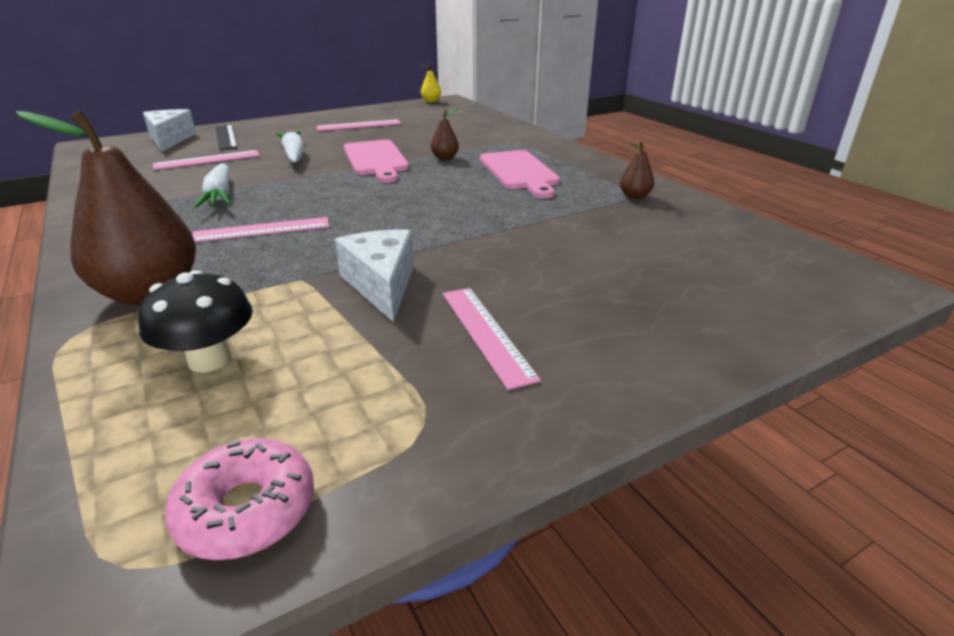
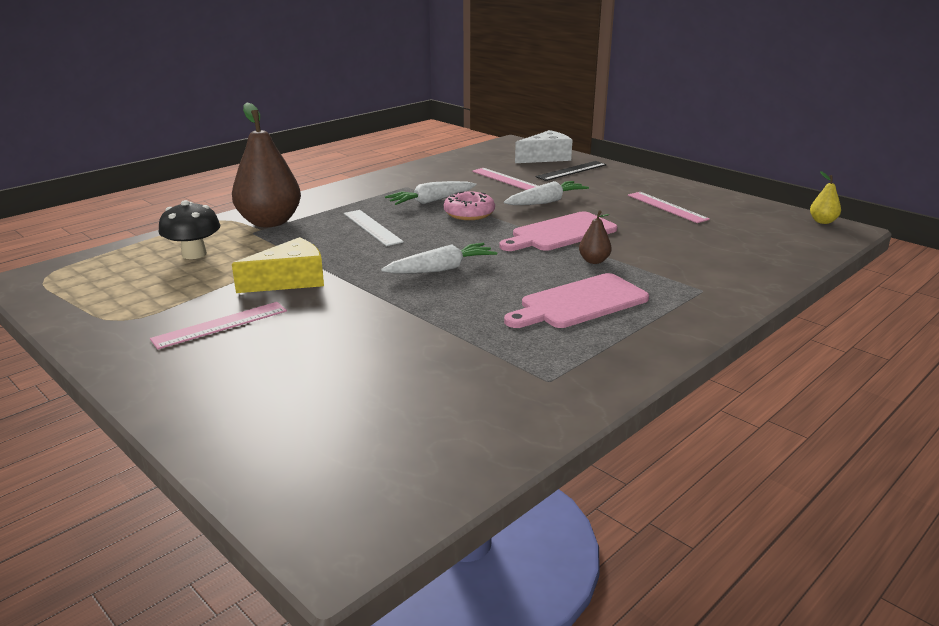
camera: 75 degrees right, 5 degrees down
pink donut [165,438,314,560] -> pink donut moved to [444,191,495,220]
pink ruler [192,217,329,242] -> white ruler [344,210,404,246]
white cheese [335,229,414,322] -> yellow cheese [232,237,324,293]
brown pear [620,141,654,199] -> none
none -> white carrot [381,243,497,274]

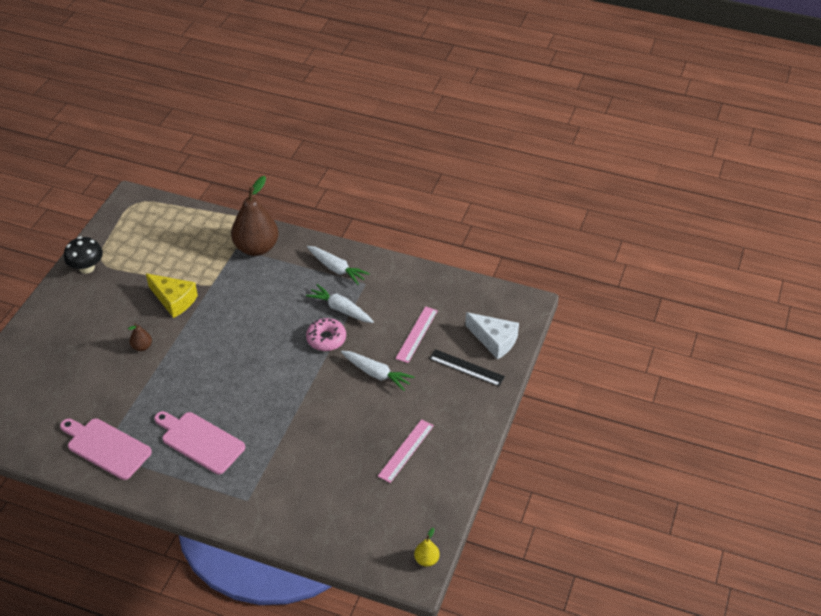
camera: 65 degrees right, 20 degrees up
pink ruler [150,302,287,349] -> none
black mushroom [159,200,220,259] -> black mushroom moved to [64,237,103,274]
white ruler [344,210,404,246] -> none
white carrot [381,243,497,274] -> white carrot moved to [307,246,370,285]
pink cutting board [499,211,618,251] -> pink cutting board moved to [60,418,152,480]
brown pear [579,210,612,264] -> brown pear moved to [128,323,152,351]

